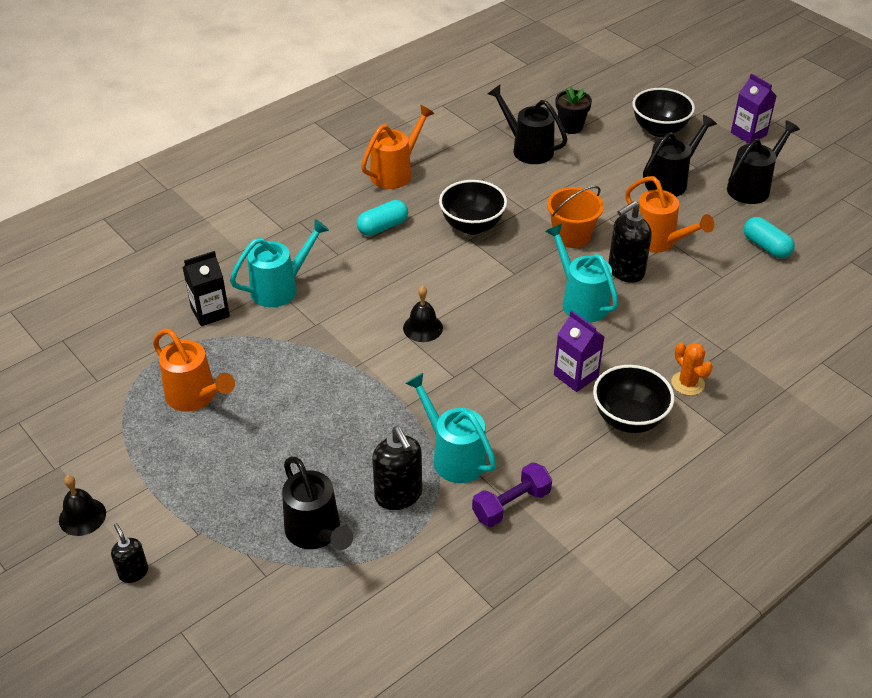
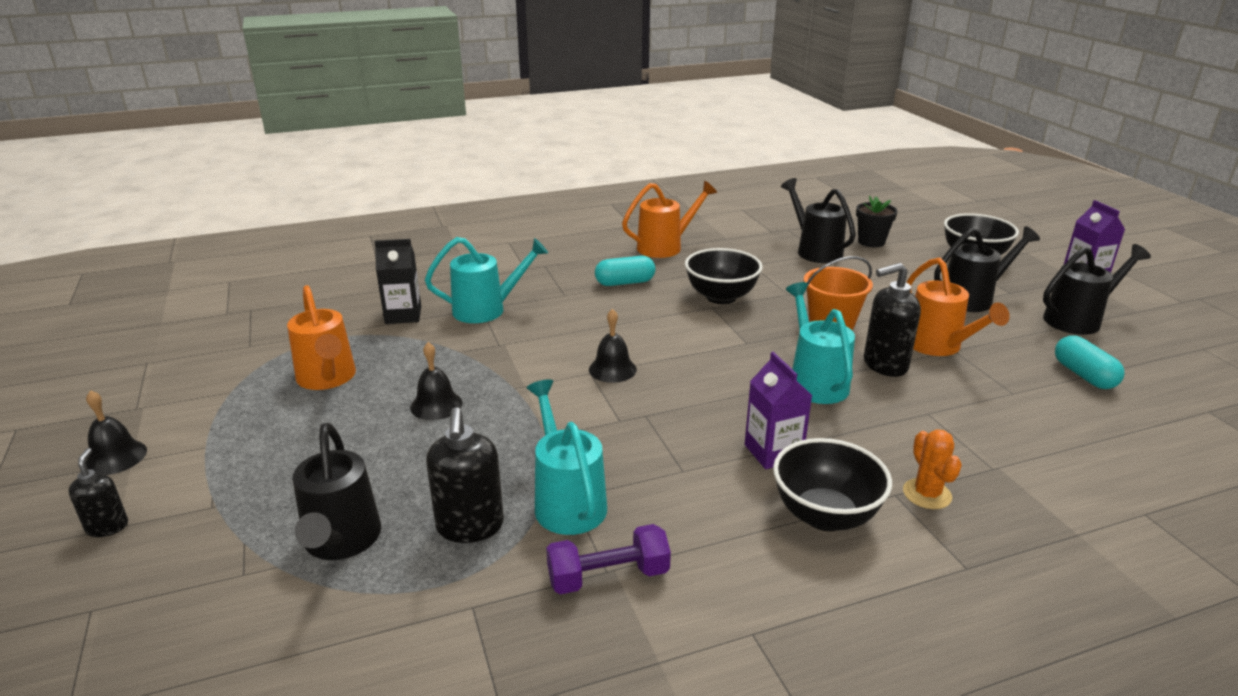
camera: 20 degrees right, 15 degrees down
none -> black bell [410,342,463,420]

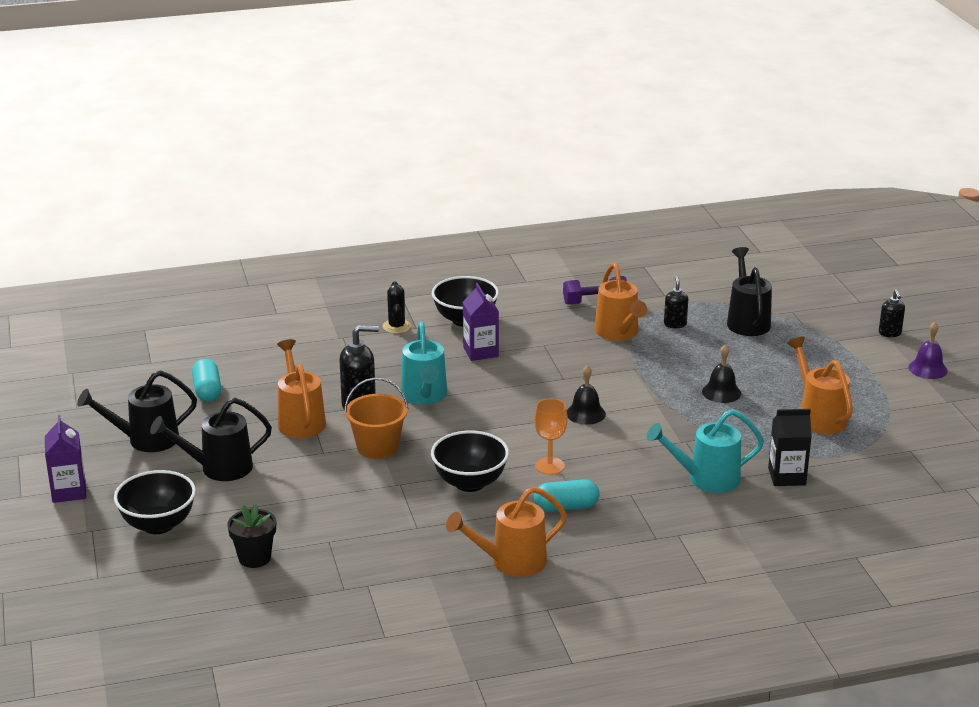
camera: 175 degrees left, 0 degrees up
black bell [85,390,147,475] -> purple bell [908,322,947,379]
black soap dispenser [426,407,504,543] -> black soap dispenser [664,276,688,328], size x0.58
turquoise watering can [527,379,607,535] -> orange watering can [595,262,647,341]
black watering can [781,178,856,263] -> none
orange cactus [903,429,962,509] -> black cactus [382,282,411,334]
none -> orange goblet [534,398,568,475]

